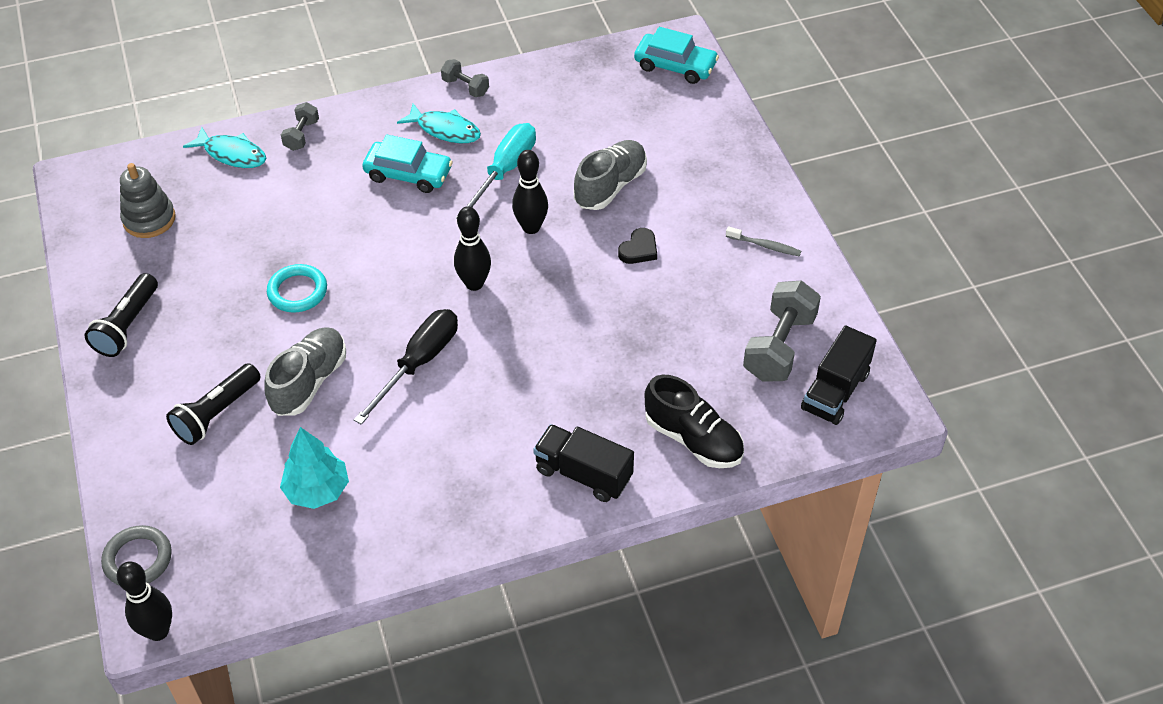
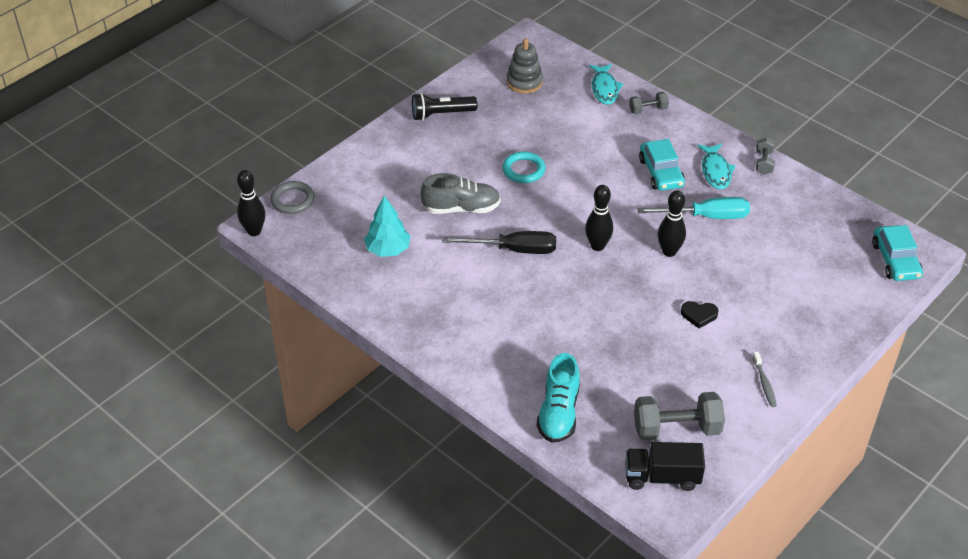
camera: 60 degrees right, 5 degrees down
black flashlight [166,363,261,445] -> none
black truck [533,424,634,502] -> none
grey shoe [574,140,647,210] -> none
black shoe [645,374,744,468] -> turquoise shoe [537,353,580,443]

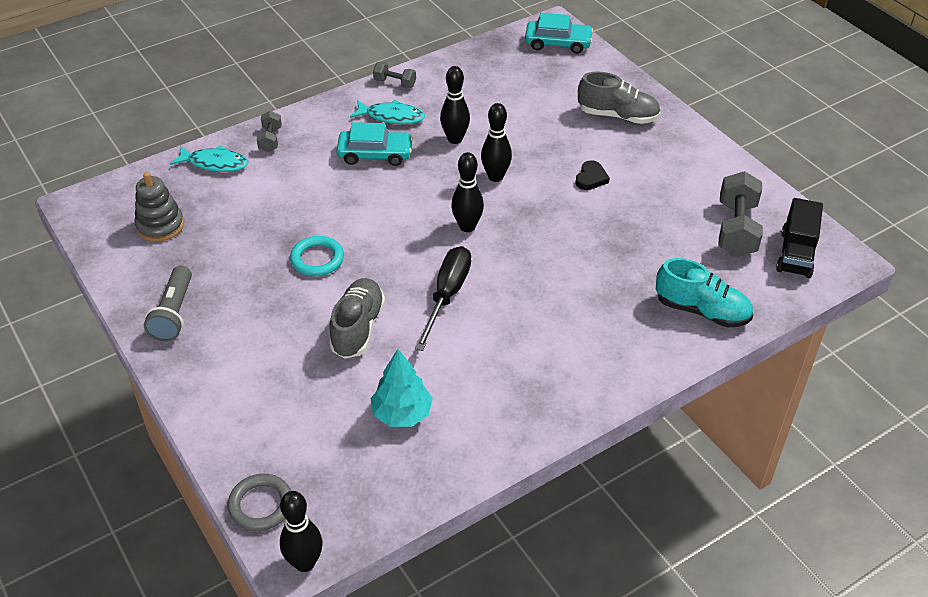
camera: 75 degrees left, 0 degrees up
black flashlight [412,93,477,121] -> grey flashlight [144,265,192,342]
turquoise screwdriver [638,197,750,219] -> black bowling pin [440,66,470,144]
grey toothbrush [753,352,777,407] -> none
none -> grey shoe [578,72,661,124]

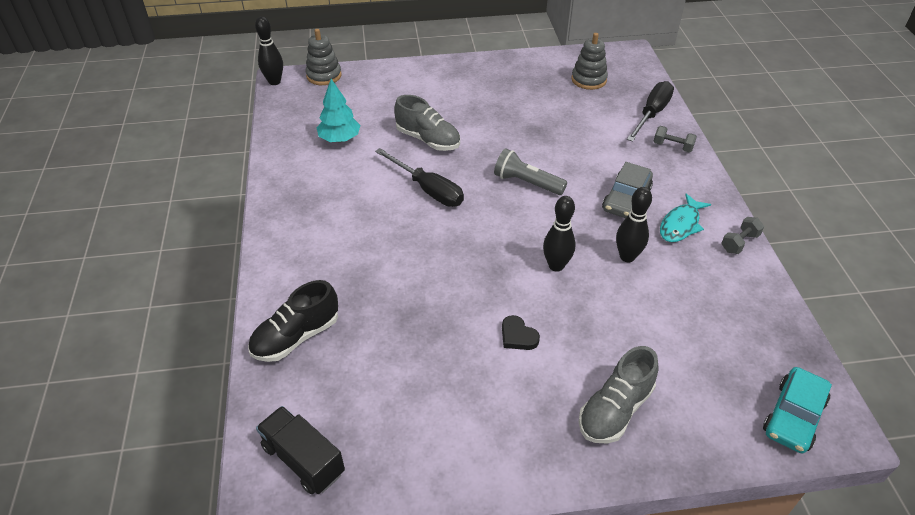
camera: 115 degrees right, 0 degrees up
grey flashlight [144,265,192,342] -> grey flashlight moved to [494,148,567,195]
turquoise fish [170,145,248,172] -> black screwdriver [627,81,674,142]
grey ring [228,474,292,531] -> grey stacking toy [305,29,342,85]
turquoise ring [290,236,344,276] -> none
turquoise car [337,122,413,166] -> grey car [602,162,653,218]
black bowling pin [451,152,484,232] -> none
turquoise shoe [656,258,753,327] -> black shoe [248,280,338,362]
grey dumbbell [719,171,763,257] -> none

